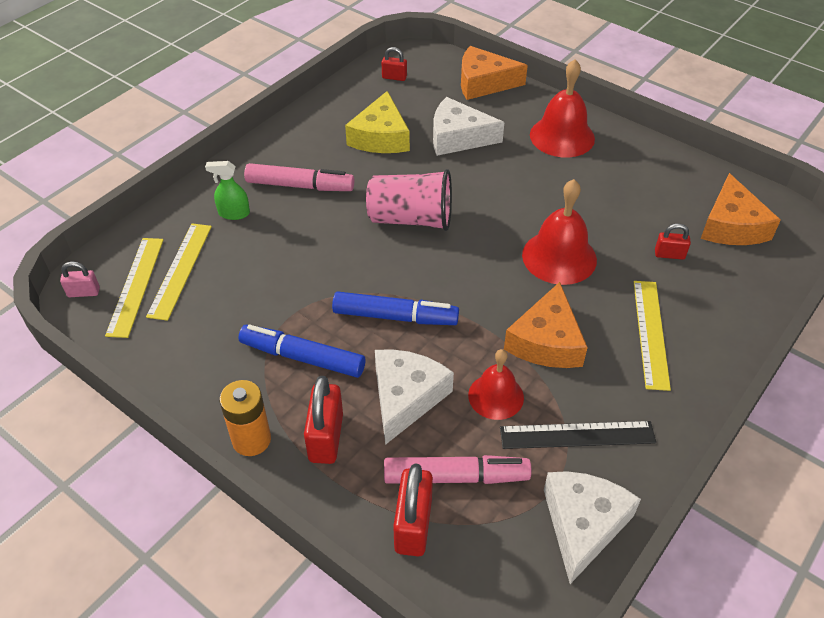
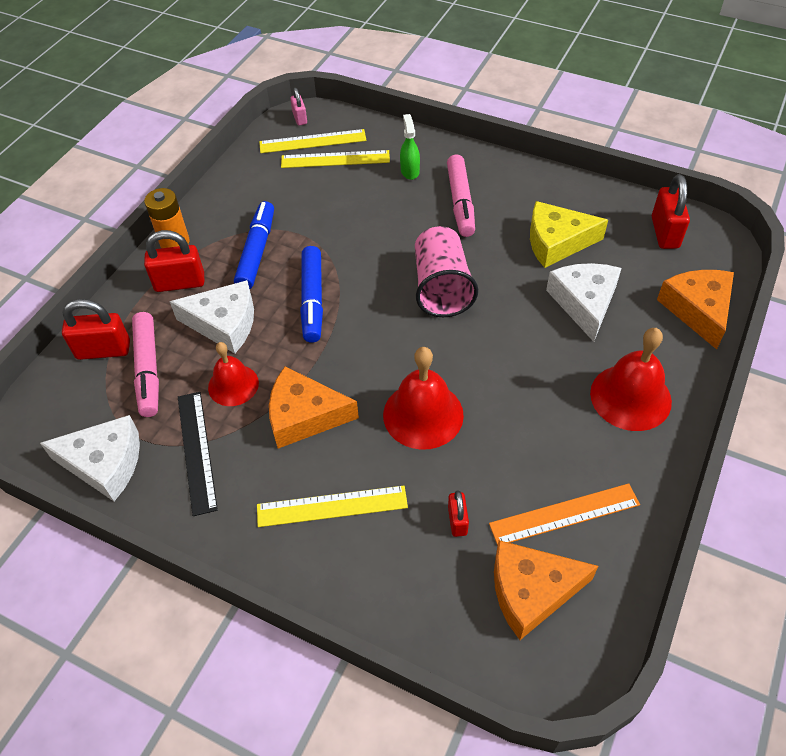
camera: 80 degrees right, 5 degrees up
red padlock [381,47,407,81] -> red padlock [652,174,690,249], size x1.76
none -> orange ruler [489,483,640,546]

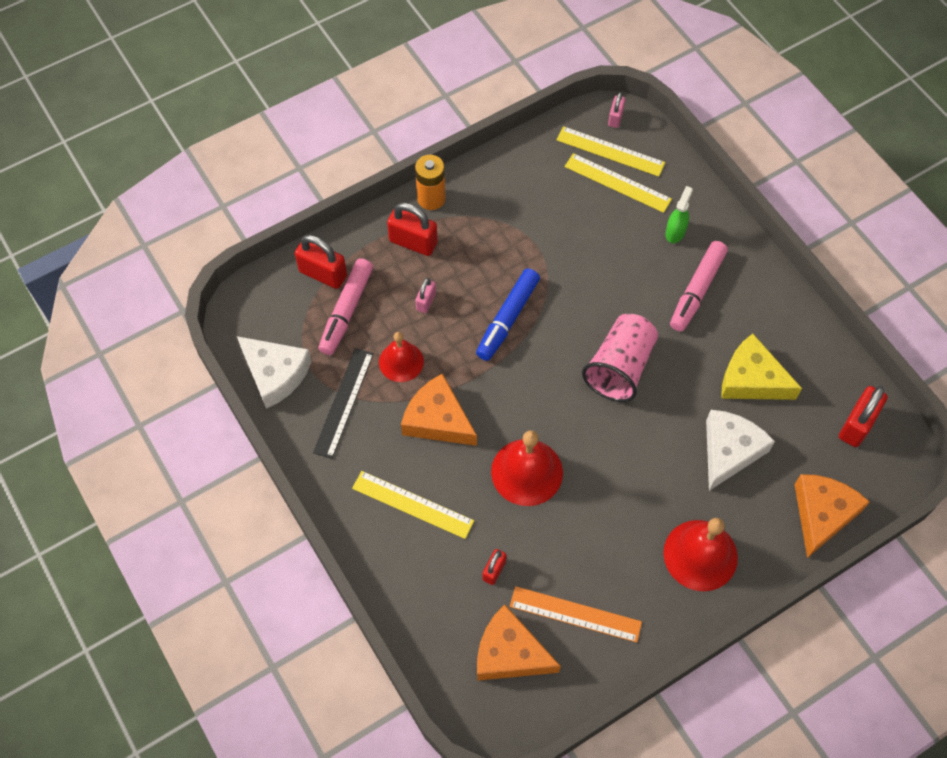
camera: 30 degrees right, 10 degrees up
white cheese [170,280,254,353] -> pink padlock [415,278,436,313]
blue marker [234,201,274,289] -> none

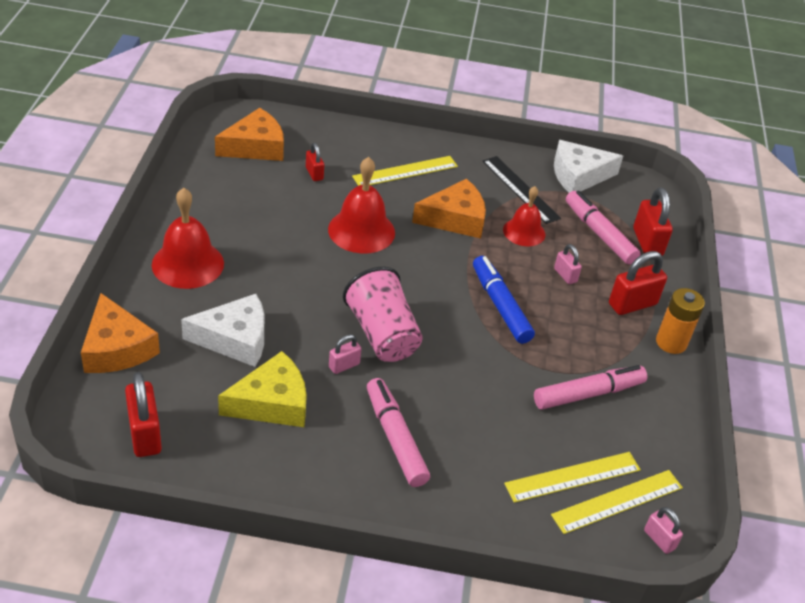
camera: 125 degrees right, 20 degrees down
red padlock [295,235,347,289] -> red padlock turned 75 degrees counterclockwise [633,188,673,256]
orange ruler [510,586,642,643] -> none
green spray bottle [665,186,693,243] -> none
white cheese [706,410,775,491] -> white cheese turned 75 degrees counterclockwise [181,294,264,367]
none -> pink padlock [329,334,361,374]
none -> pink marker [534,365,647,410]

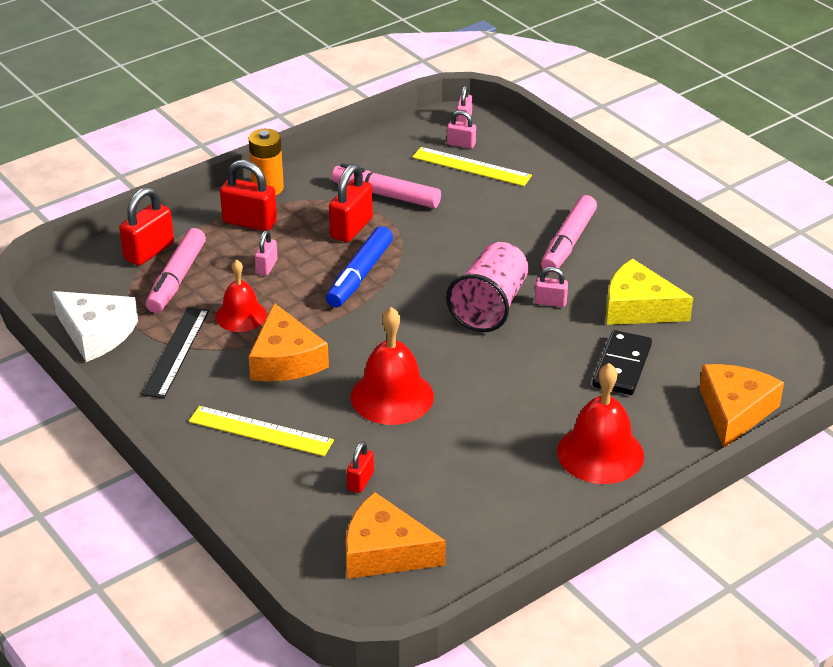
camera: 130 degrees left, 5 degrees down
red padlock [125,372,162,457] -> red padlock moved to [329,164,373,242]
white cheese [181,294,264,367] -> black domino [592,330,652,395]
orange cheese [412,179,486,238] -> orange cheese turned 135 degrees counterclockwise [249,303,329,381]
yellow ruler [551,470,683,534] -> pink padlock [447,111,476,149]

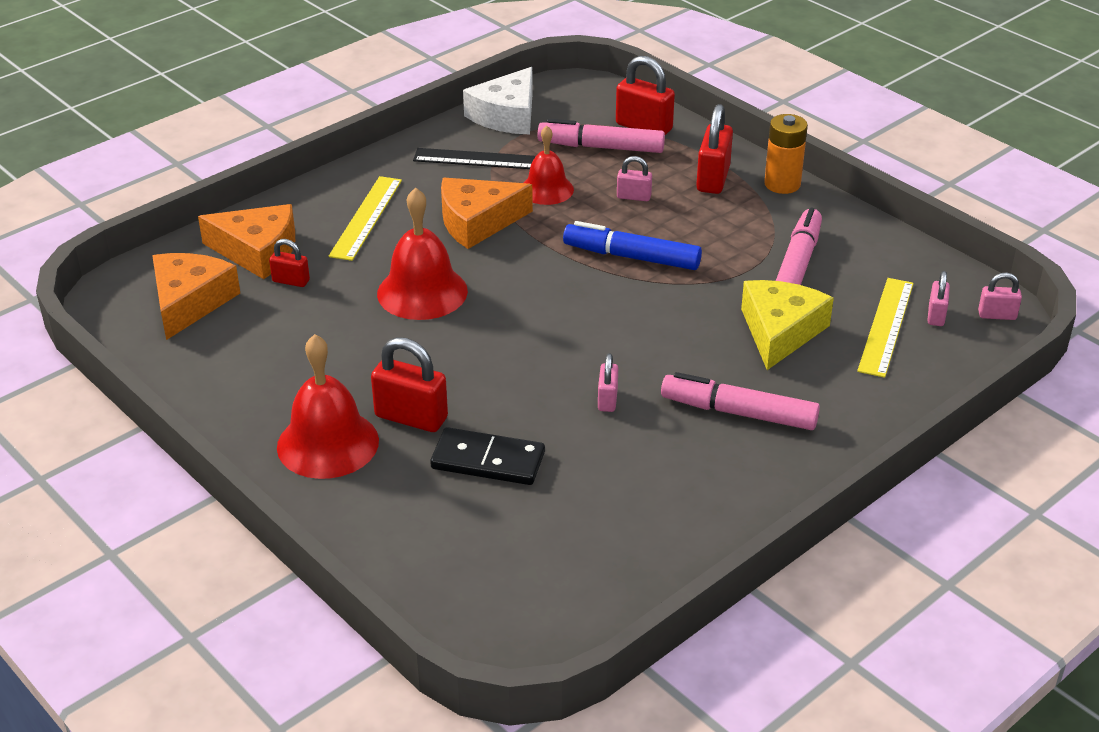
camera: 85 degrees right, 0 degrees up
red padlock [329,164,373,242] -> red padlock moved to [371,337,448,432]
pink cup [446,242,529,332] -> none
yellow cheese [606,258,693,325] -> yellow cheese moved to [741,280,834,370]
orange cheese [699,364,784,448] -> orange cheese moved to [198,204,295,279]

